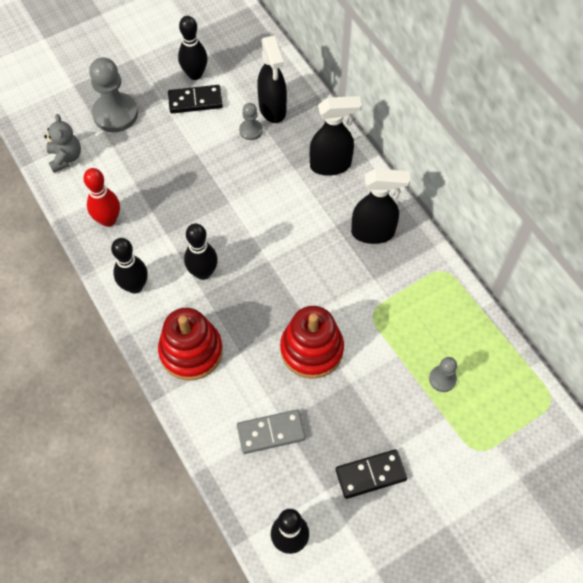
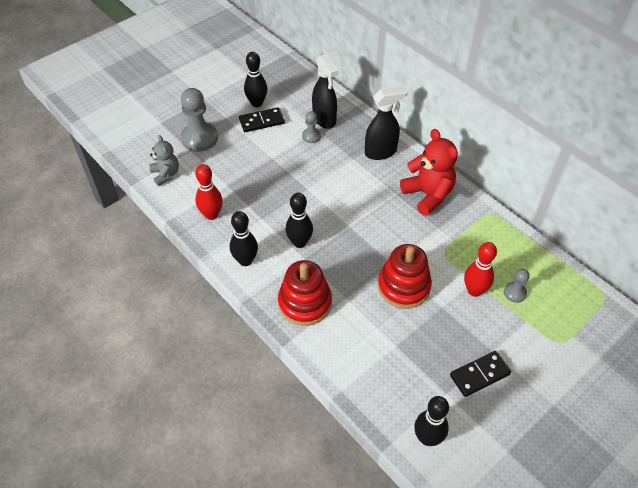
camera: 10 degrees left, 10 degrees down
grey domino [237,410,305,454] -> none
black spray bottle [351,169,410,244] -> red teddy bear [400,129,458,216]
none -> red bowling pin [464,242,497,297]

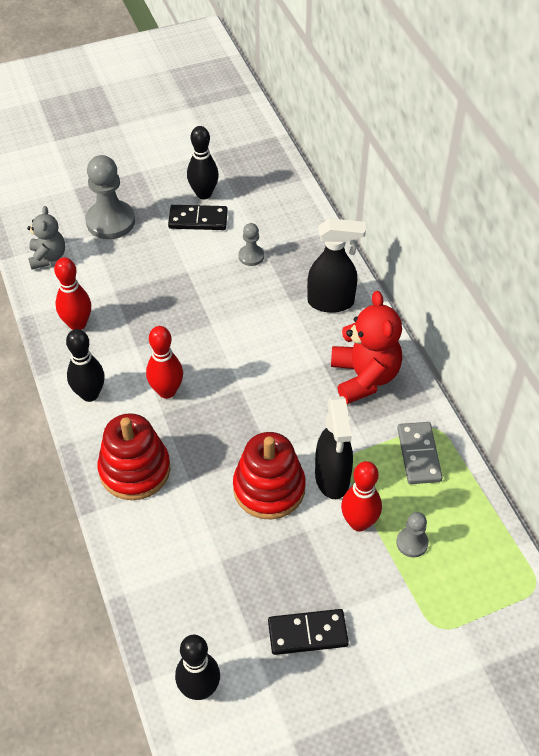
camera: 20 degrees right, 0 degrees up
black bowling pin [286,193,313,248] -> red bowling pin [146,326,183,399]
black spray bottle [312,54,338,129] -> black spray bottle moved to [315,396,353,499]
none -> grey domino [397,422,443,484]

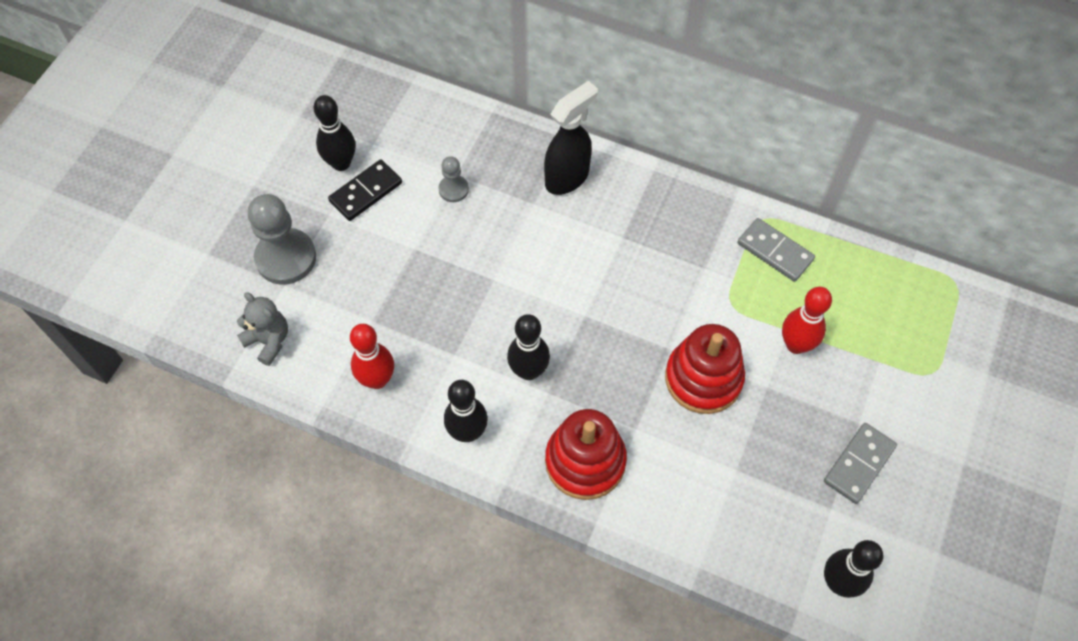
camera: 45 degrees left, 10 degrees up
red bowling pin [146,326,183,399] -> black bowling pin [507,314,550,380]
black domino [268,609,349,655] -> grey domino [824,423,897,504]
black spray bottle [315,396,353,499] -> none
red teddy bear [331,291,402,404] -> none
grey pawn [396,512,429,557] -> none

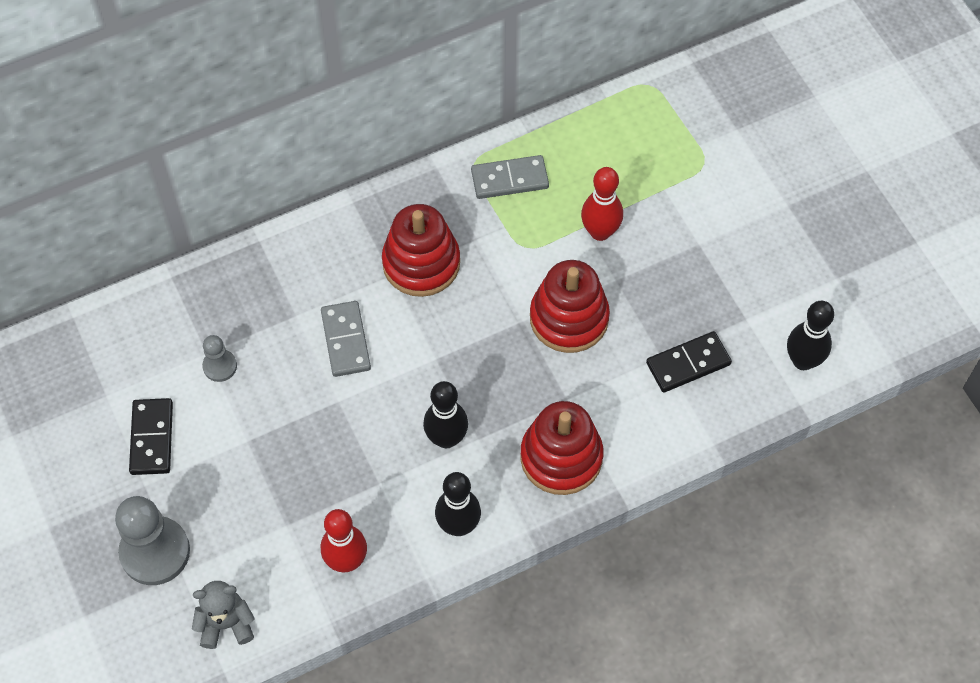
camera: 50 degrees left, 0 degrees up
black bowling pin [313,95,355,171] -> none
black spray bottle [544,81,598,195] -> none
grey domino [824,423,897,504] -> grey domino moved to [321,301,371,377]
none -> red stacking toy [382,204,460,297]
none -> black domino [646,331,732,393]

